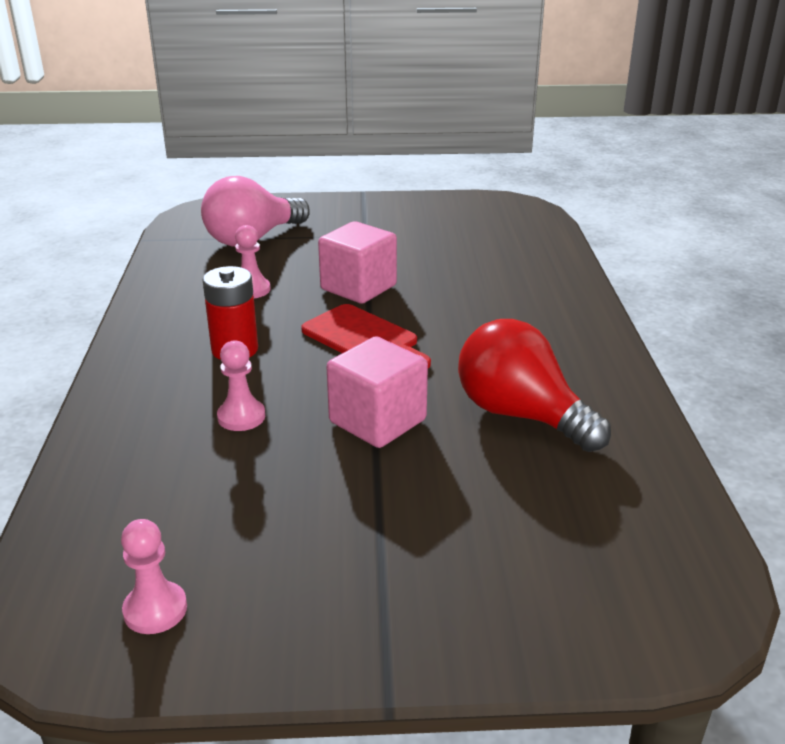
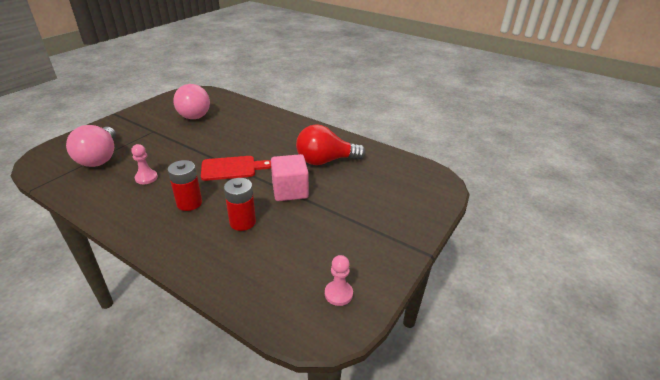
camera: 55 degrees left, 5 degrees up
pink pawn [217,340,265,431] -> red battery [224,178,256,231]
pink cube [318,221,397,304] -> none
none -> pink light bulb [173,84,210,119]

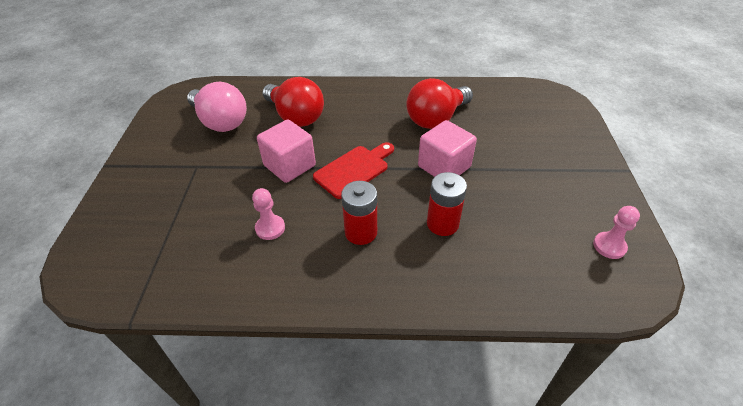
camera: 30 degrees left, 10 degrees up
pink light bulb [66,125,116,167] -> none
none -> pink cube [257,119,316,183]
none -> red light bulb [262,77,324,127]

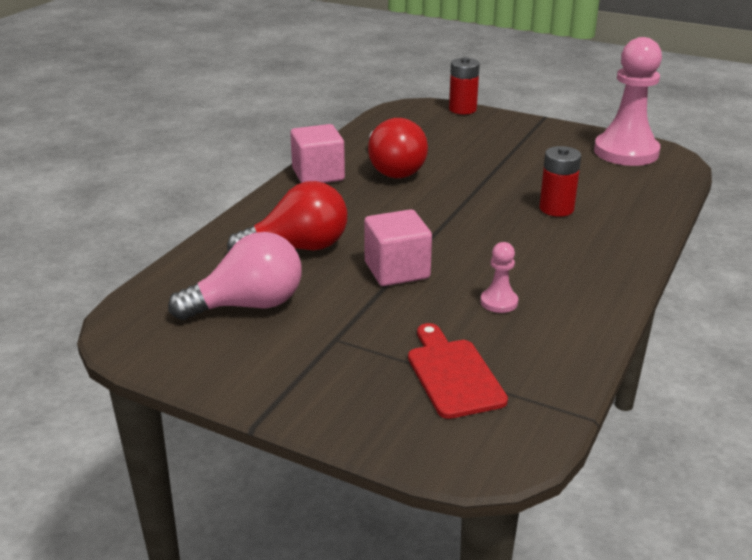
camera: 65 degrees left, 15 degrees down
red cutting board [313,142,394,199] -> red cutting board moved to [408,323,508,419]
red battery [341,181,377,245] -> red battery moved to [449,57,480,114]
pink cube [418,120,477,177] -> pink cube moved to [290,124,345,183]
pink pawn [593,206,640,259] -> pink pawn [594,37,662,166], size x2.27

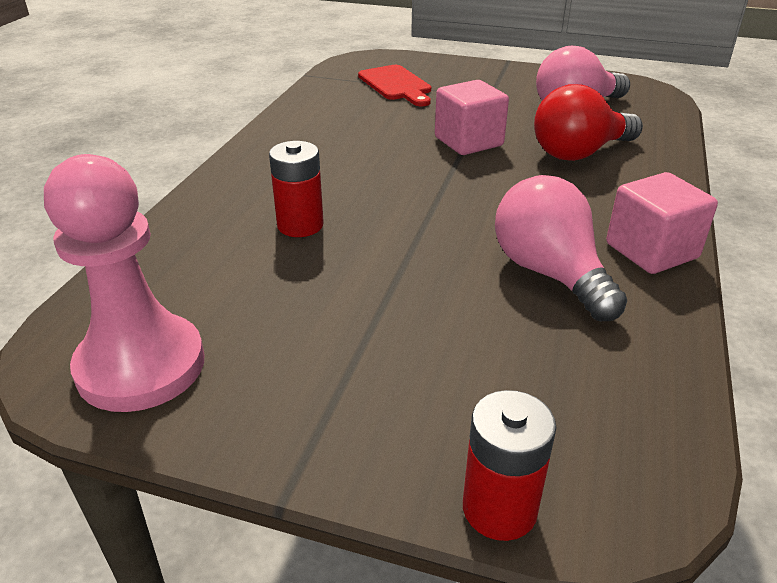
camera: 170 degrees right, 5 degrees up
red light bulb [368,118,428,178] -> pink light bulb [495,175,627,321]
pink pawn [481,242,518,313] -> none

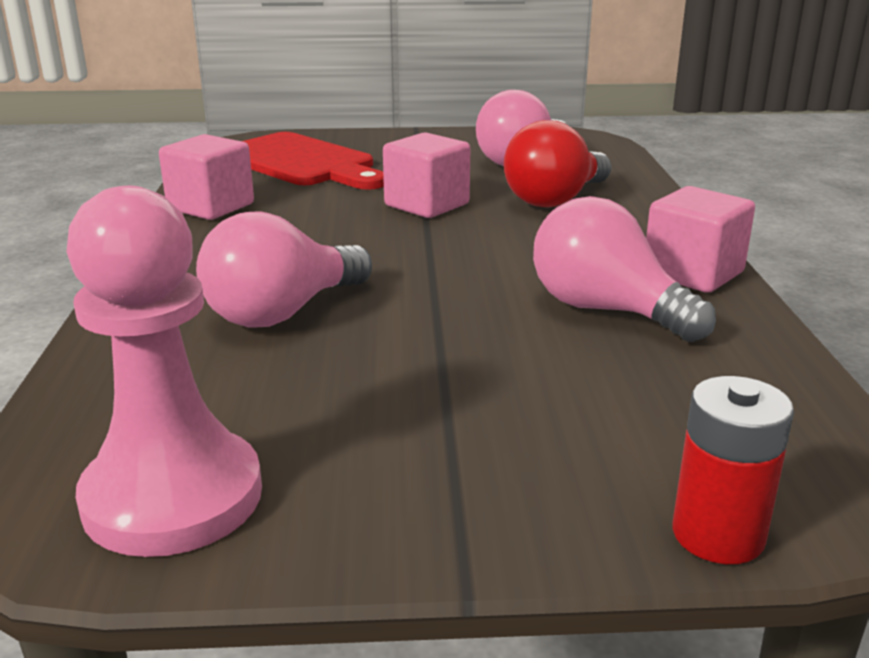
camera: 20 degrees left, 10 degrees down
red battery [269,141,324,237] -> pink light bulb [196,211,372,328]
red cutting board [358,65,431,106] -> red cutting board [242,132,384,190], size x1.55
none -> pink cube [159,134,254,220]

